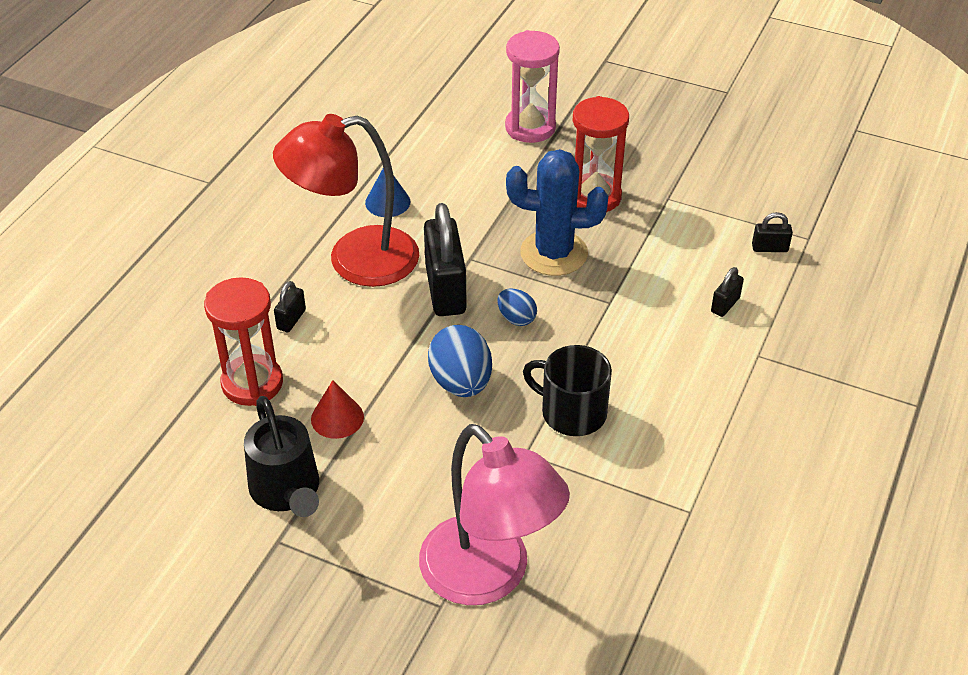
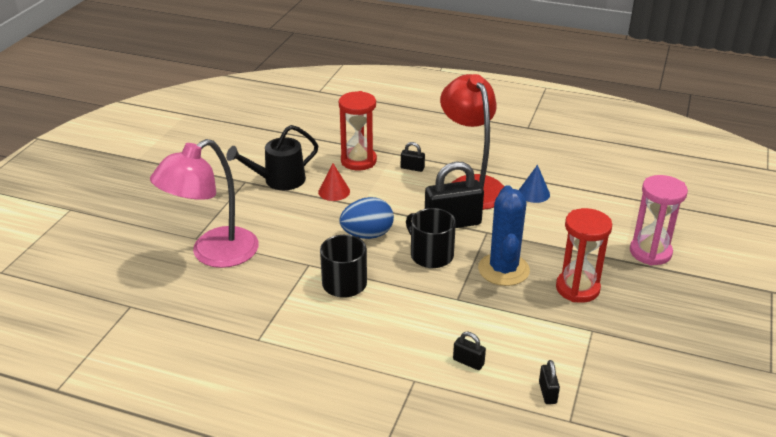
camera: 85 degrees right, 10 degrees down
blue egg [497,288,537,326] -> black mug [406,208,456,268]

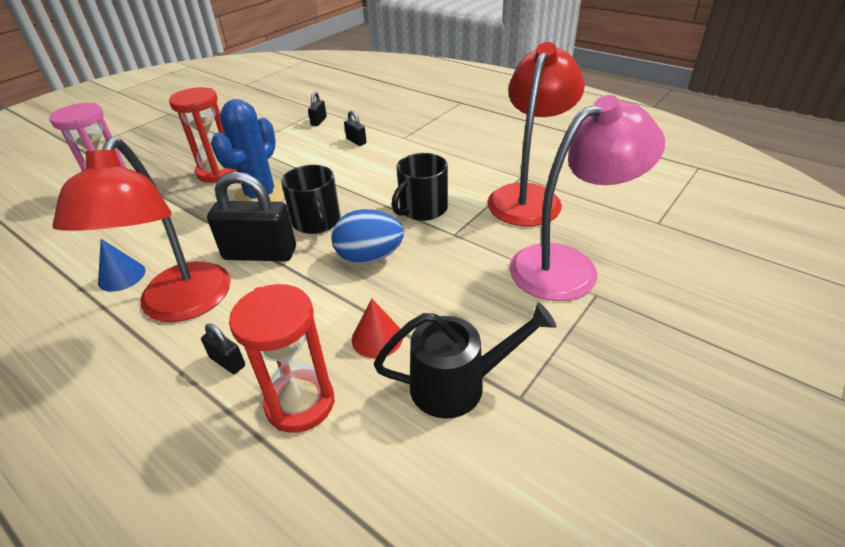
camera: 160 degrees left, 5 degrees up
none -> red lamp [487,42,585,226]

